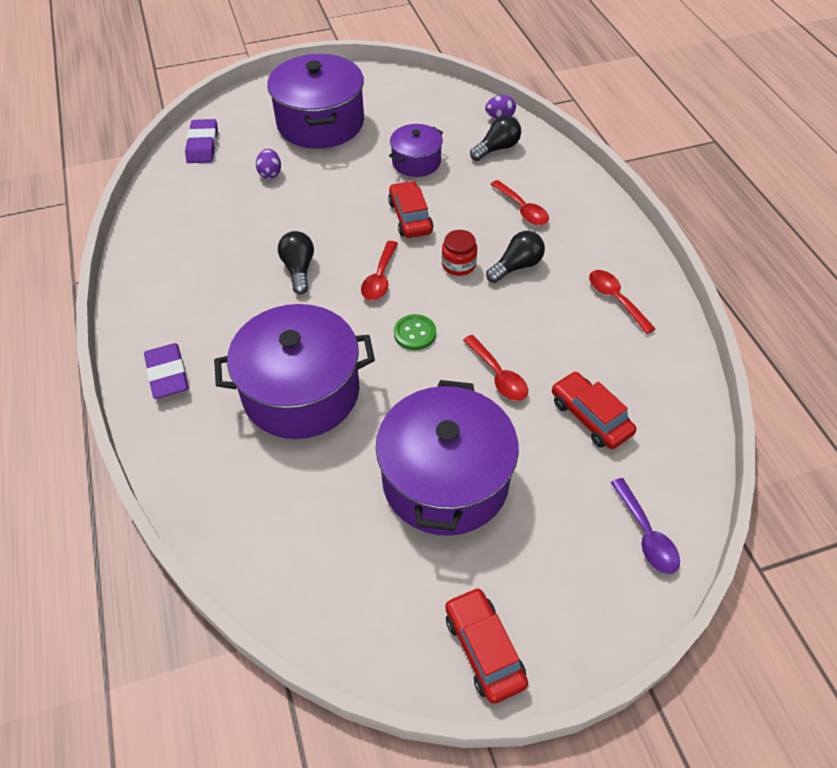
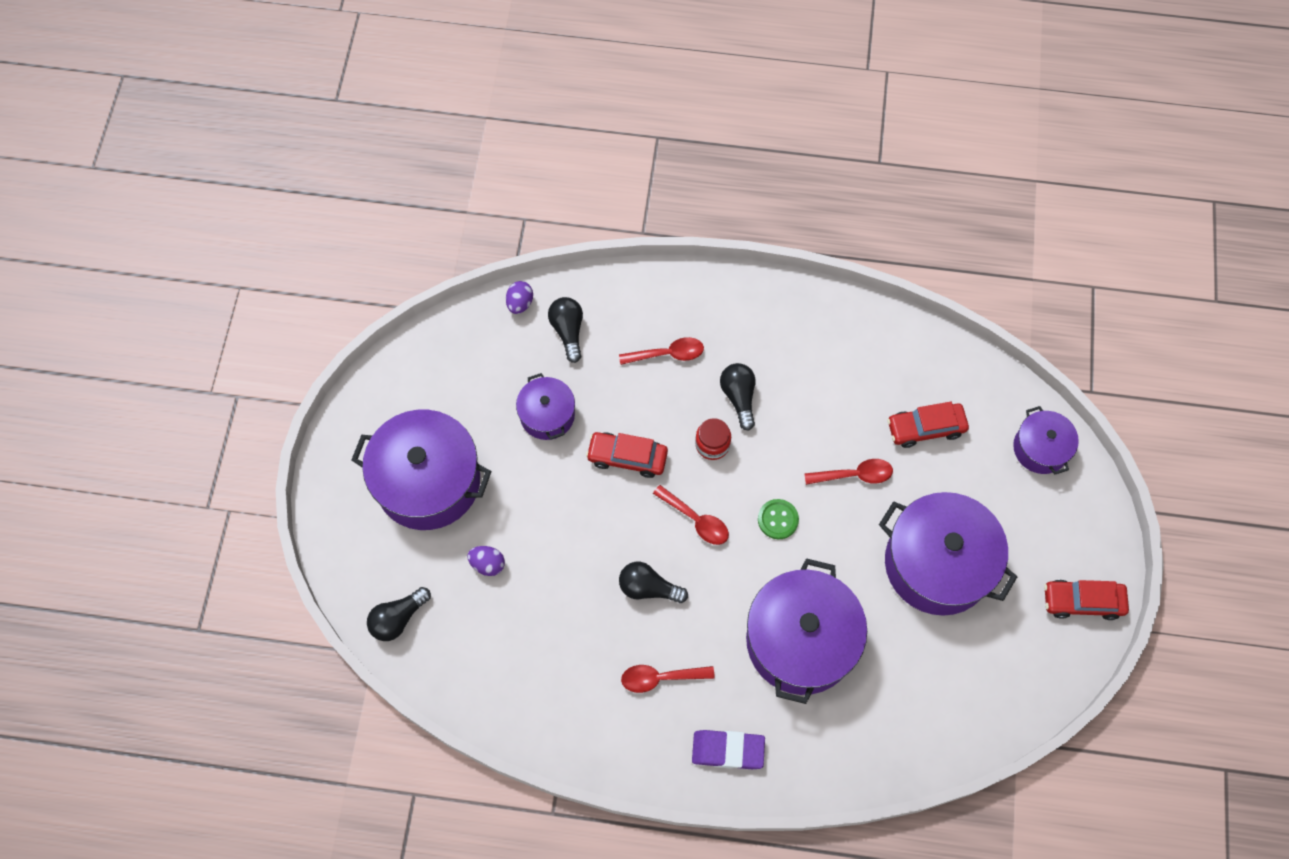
camera: 65 degrees left, 15 degrees up
purple eraser [185,119,218,163] -> black light bulb [367,587,431,641]
red spoon [589,270,656,334] -> red spoon moved to [621,665,715,693]
purple spoon [610,478,680,574] -> purple pot [1013,406,1079,474]

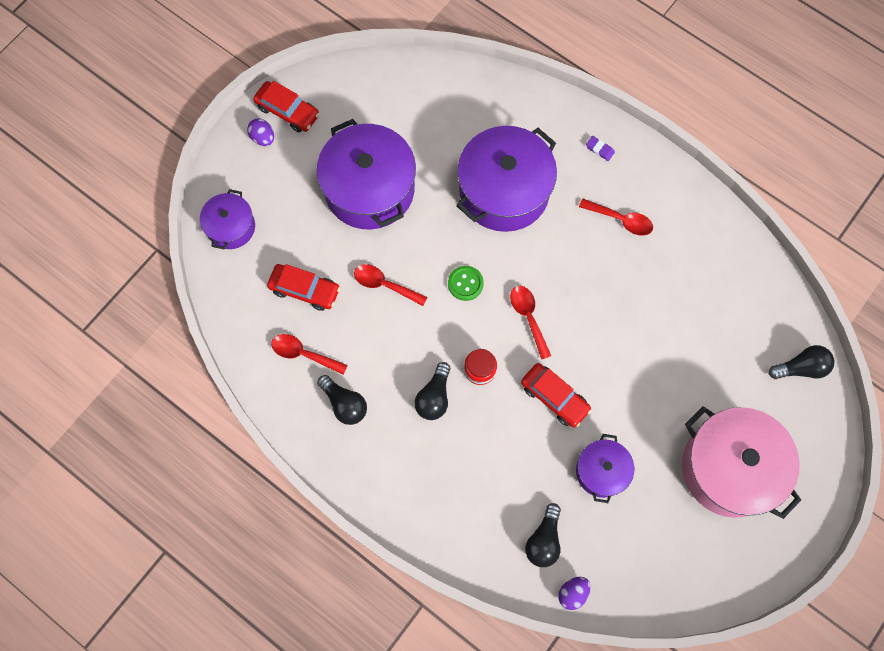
camera: 150 degrees left, 5 degrees up
purple pot [351,410,491,530] -> pink pot [682,406,801,519]
purple egg [467,546,505,576] -> purple egg moved to [247,118,274,146]
red spoon [619,337,704,365] -> red spoon moved to [271,334,348,375]
black light bulb [619,562,688,603] -> black light bulb moved to [317,375,367,425]
purple eraser [692,730,765,769] -> purple eraser [586,136,615,161], size x0.50

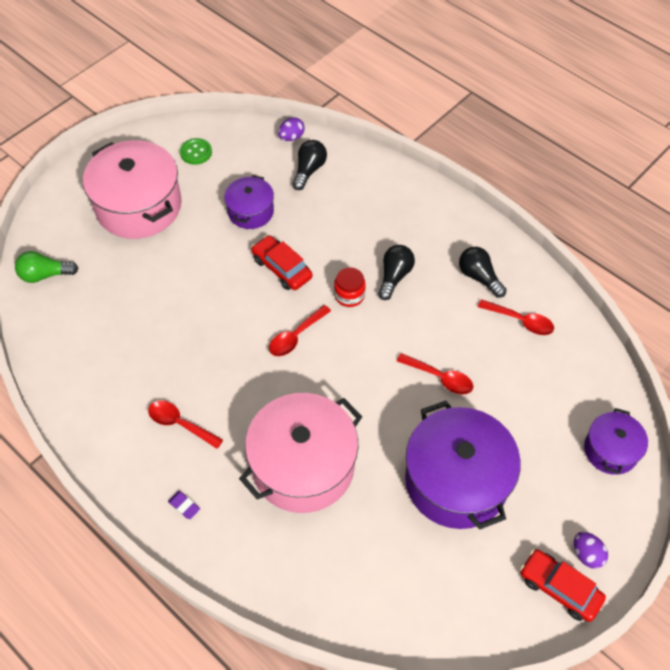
camera: 175 degrees left, 15 degrees down
red car [267,264,340,311] -> none
green button [448,266,484,301] -> green button moved to [180,138,212,165]
purple pot [456,126,557,232] -> pink pot [239,393,362,513]
red spoon [510,286,551,359] -> red spoon turned 60 degrees clockwise [269,305,331,356]
black light bulb [769,345,834,379] -> green light bulb [15,251,79,283]

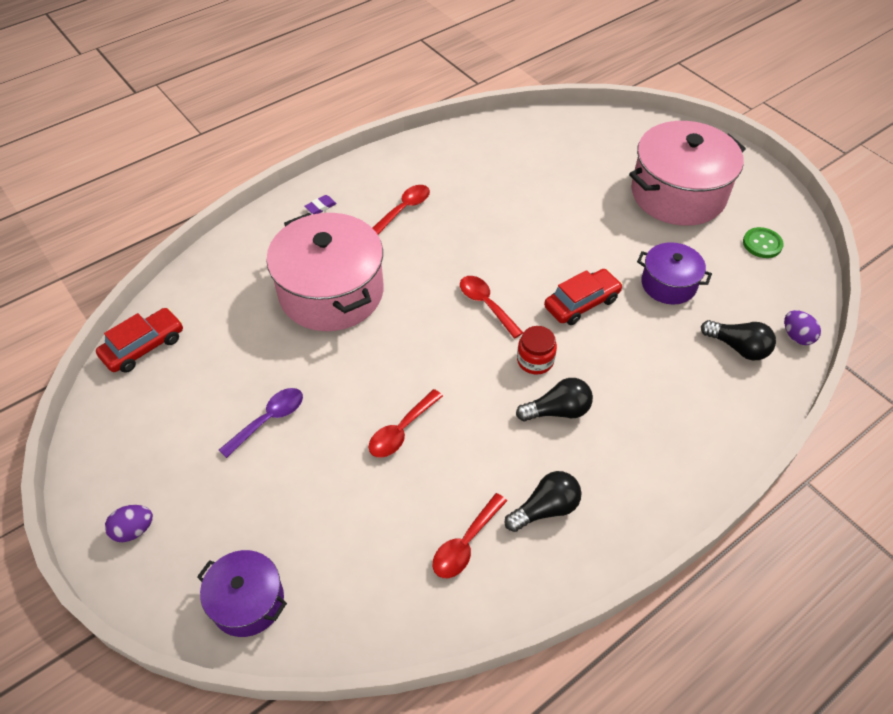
camera: 100 degrees right, 5 degrees down
green light bulb [15,251,79,283] -> none
black light bulb [378,245,415,300] -> black light bulb turned 45 degrees counterclockwise [516,378,593,421]
purple pot [405,401,521,530] -> purple spoon [219,388,303,458]
red car [520,549,606,622] -> red car moved to [96,308,183,373]

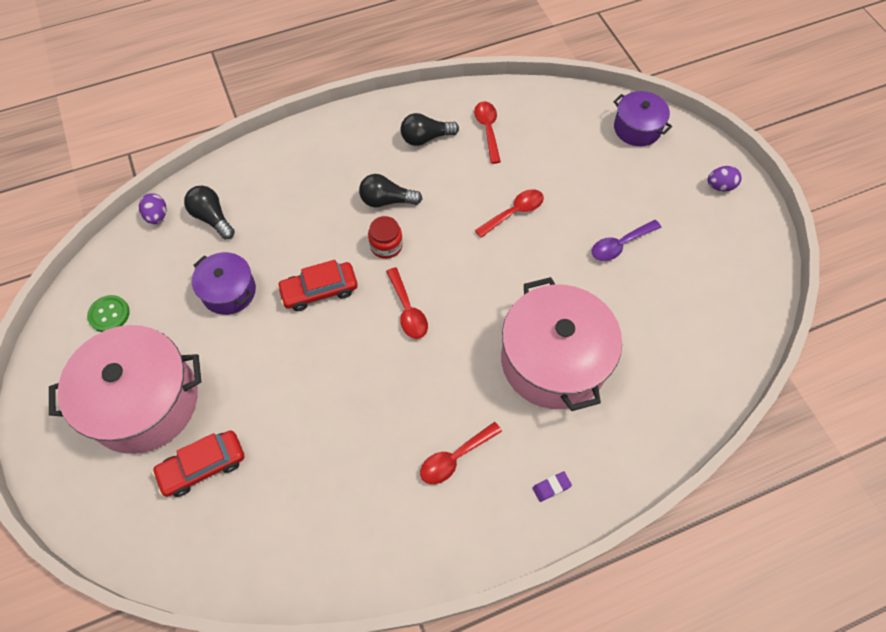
camera: 165 degrees left, 10 degrees up
red car [96,308,183,373] -> red car moved to [152,431,244,497]
red spoon [433,493,507,578] -> red spoon turned 60 degrees counterclockwise [474,101,501,164]

